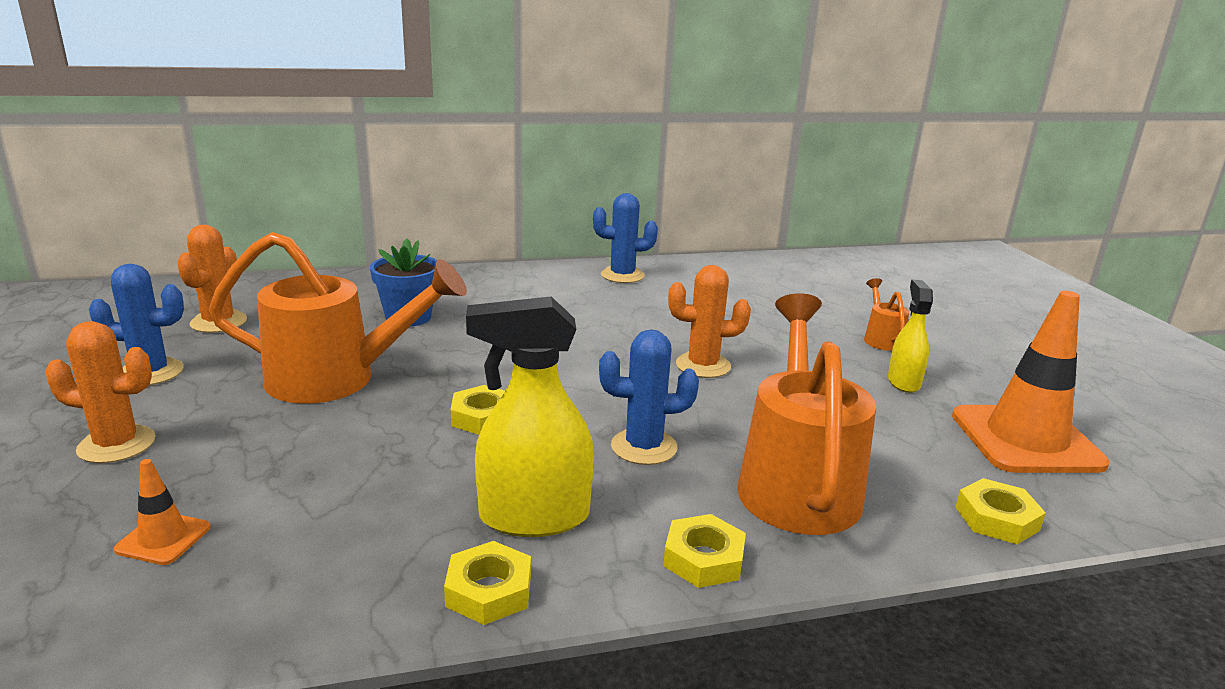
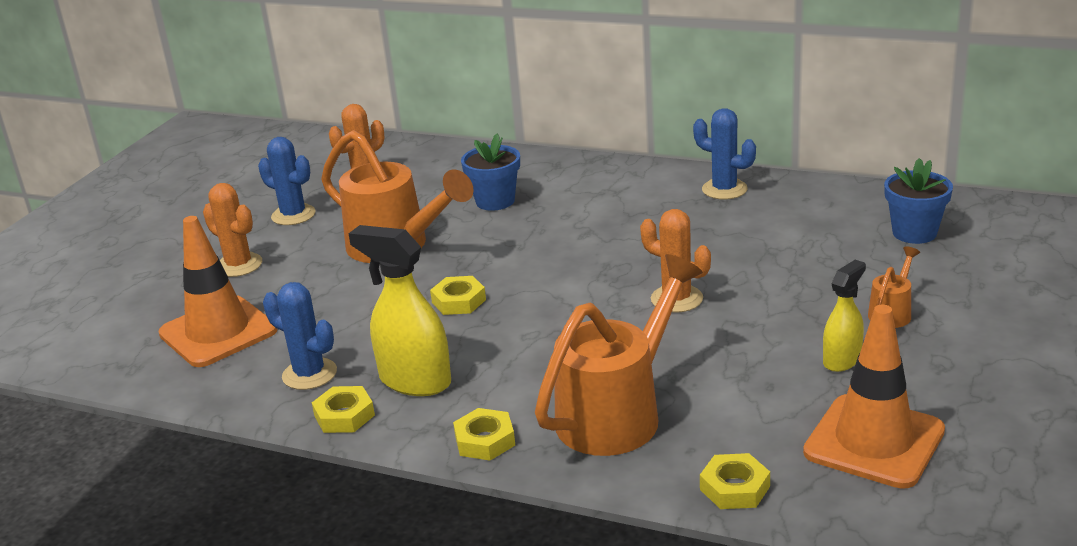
camera: 40 degrees right, 5 degrees up
orange traffic cone [114,459,211,565] -> orange traffic cone [158,216,277,367], size x2.23
blue cactus [599,329,699,465] -> blue cactus moved to [263,282,337,390]
none -> blue flower pot [884,158,953,244]

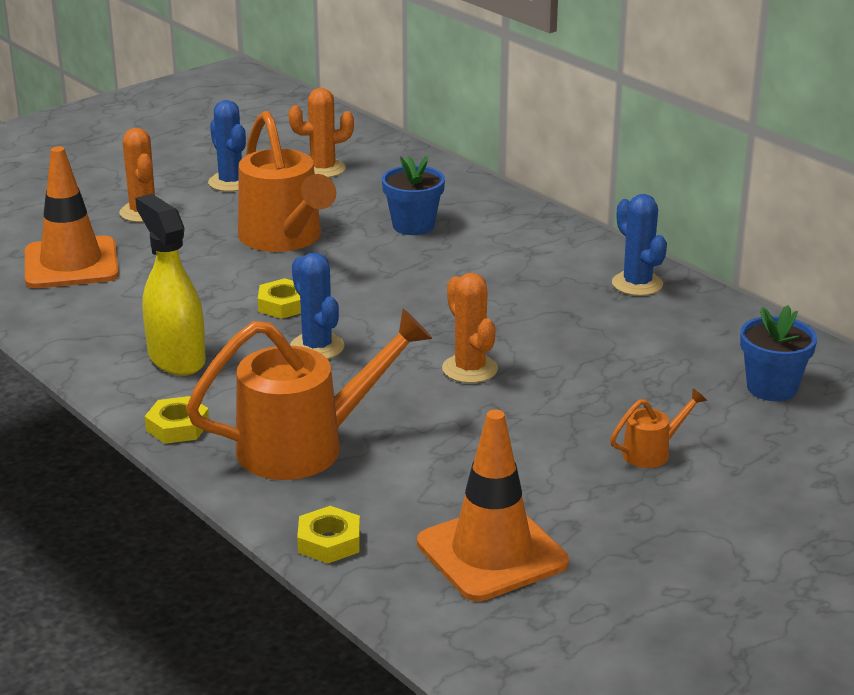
camera: 25 degrees right, 0 degrees up
blue cactus [263,282,337,390] -> blue cactus moved to [290,252,345,359]
yellow nut [312,386,375,433] -> none
yellow spray bottle [823,260,866,372] -> none

